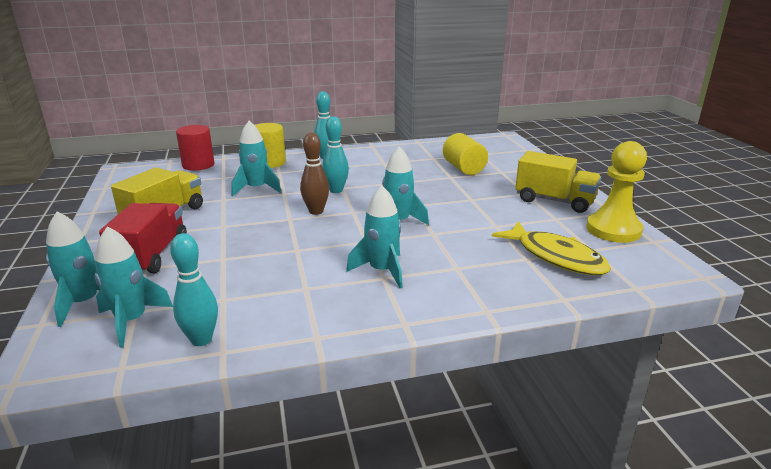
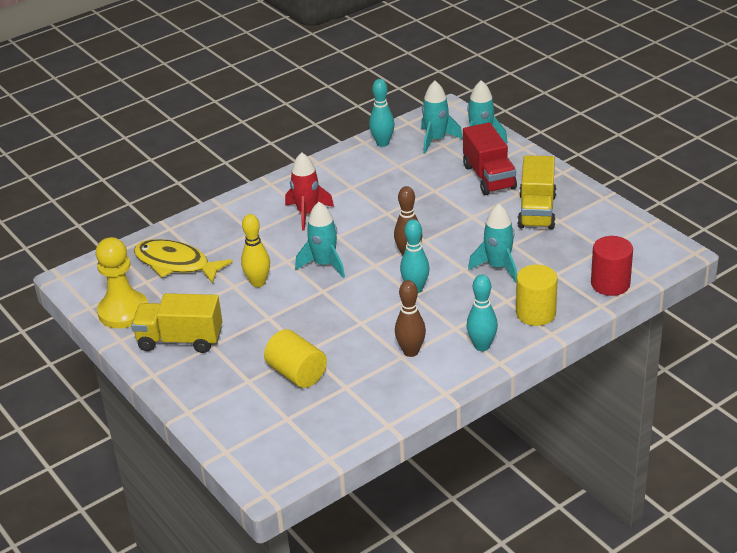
camera: 160 degrees right, 10 degrees up
turquoise rocket [346,186,403,288] -> red rocket [285,152,334,231]
none -> yellow bowling pin [241,214,270,287]
none -> brown bowling pin [395,280,426,357]

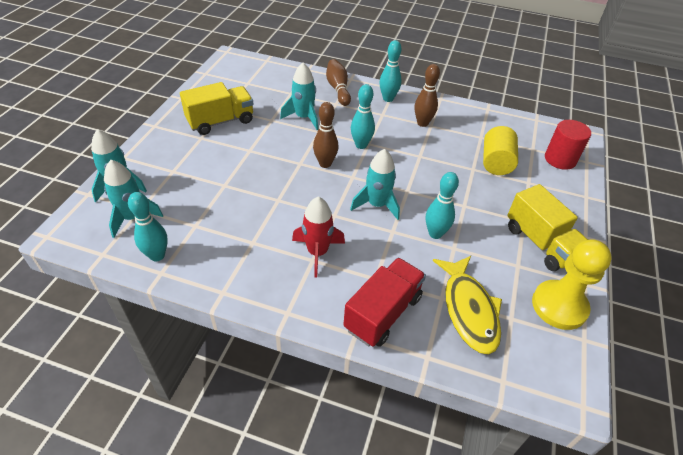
camera: 130 degrees left, 10 degrees up
yellow bowling pin [241,214,270,287] -> turquoise bowling pin [426,172,459,239]
red truck [463,122,517,195] -> red truck moved to [343,258,426,347]
yellow cylinder [516,265,558,326] -> brown bowling pin [326,59,351,106]
red cylinder [591,236,633,296] -> red cylinder moved to [545,120,591,170]

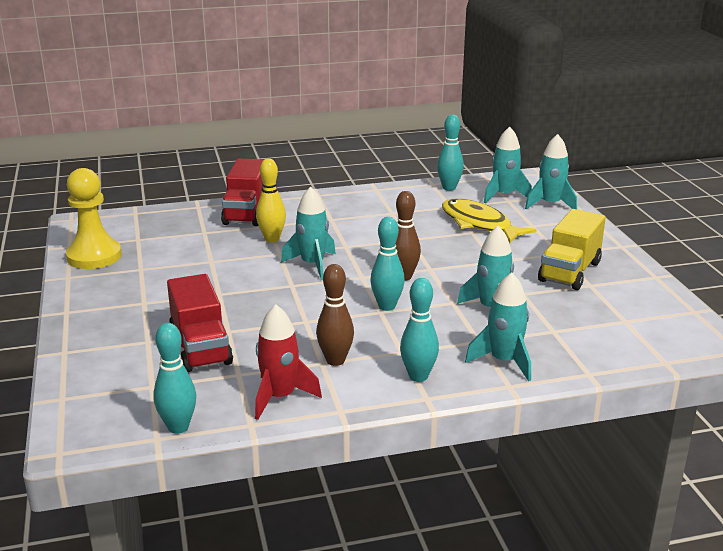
camera: 150 degrees right, 20 degrees down
red rocket [292,197,345,277] -> red rocket moved to [255,304,322,420]
brown bowling pin [326,59,351,106] -> turquoise rocket [465,272,531,381]
turquoise bowling pin [426,172,459,239] -> turquoise bowling pin moved to [153,323,196,434]
yellow fish [433,256,502,355] -> yellow fish moved to [442,199,537,243]
yellow cylinder [483,126,518,175] -> red truck [167,274,233,372]
yellow truck [507,184,588,271] -> none
red cylinder [545,120,591,170] -> none
none -> yellow bowling pin [256,158,286,243]

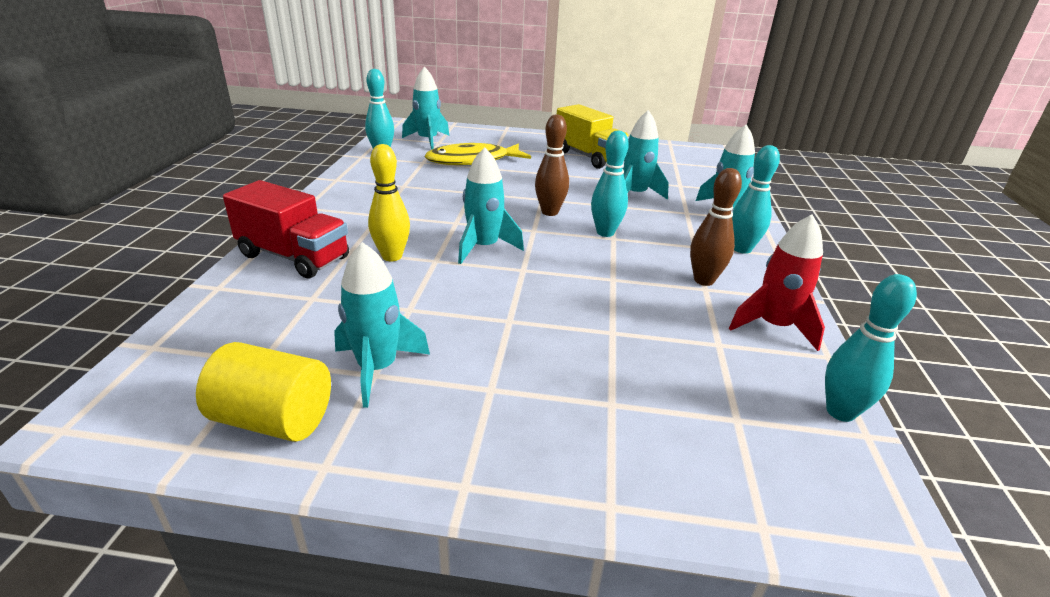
camera: 70 degrees left, 5 degrees up
yellow pawn [66,168,122,269] -> yellow cylinder [196,342,331,442]
red truck [167,274,233,372] -> none
turquoise rocket [525,134,577,209] -> turquoise rocket moved to [334,242,430,408]

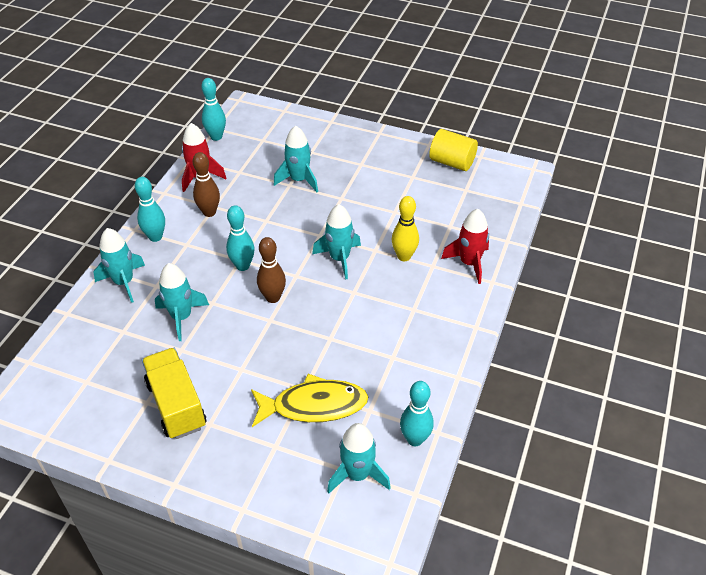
camera: 165 degrees left, 15 degrees up
red truck [223,180,349,279] -> red rocket [441,209,489,284]
turquoise rocket [334,242,430,408] -> turquoise rocket moved to [274,125,318,192]

